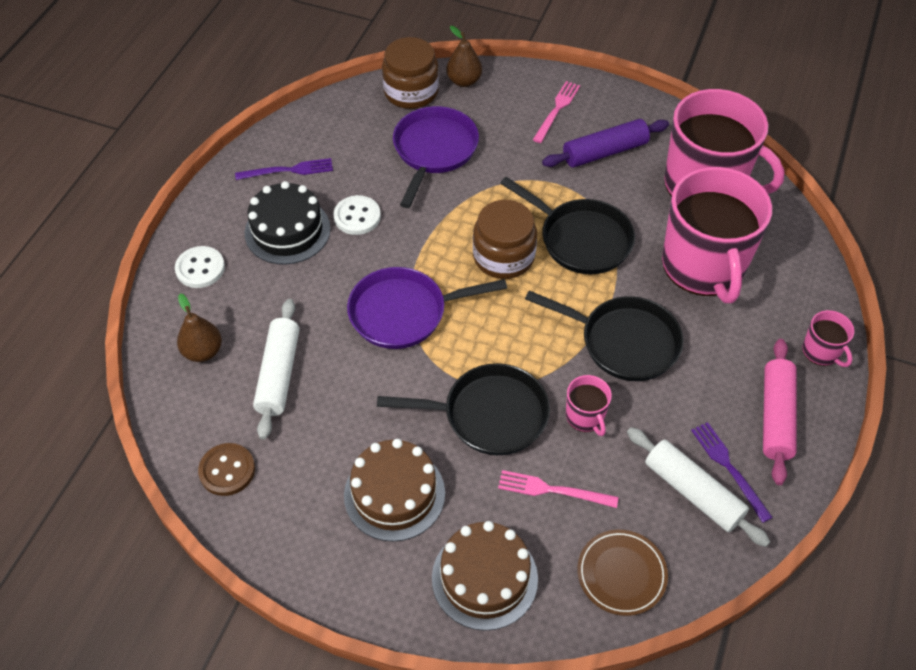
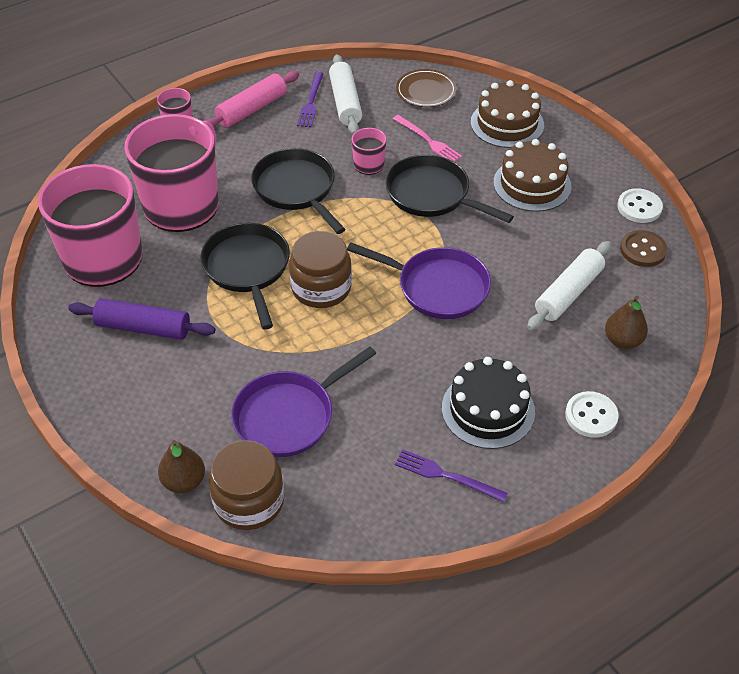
camera: 145 degrees left, 5 degrees down
white button [333,195,381,235] -> white button moved to [617,189,663,223]
pink fork [533,81,580,143] -> none

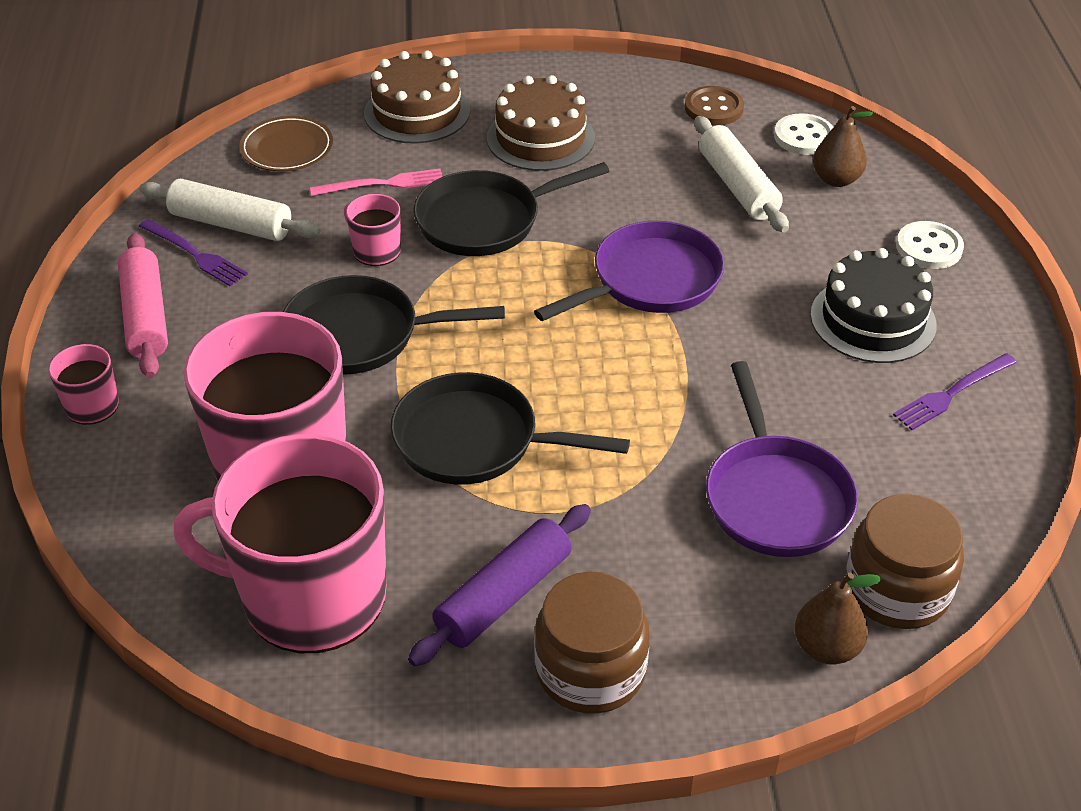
camera: 60 degrees left, 5 degrees down
brown jar [289,231,352,308] -> brown jar moved to [535,571,650,713]
white button [617,189,663,223] -> white button moved to [774,113,833,155]

